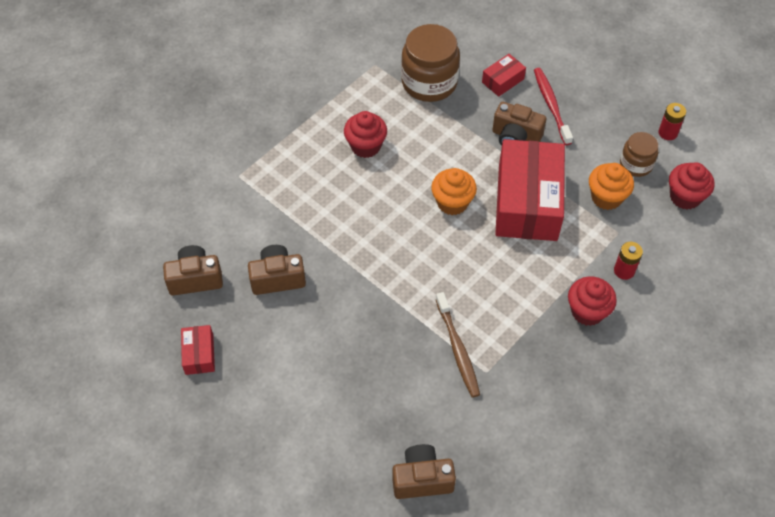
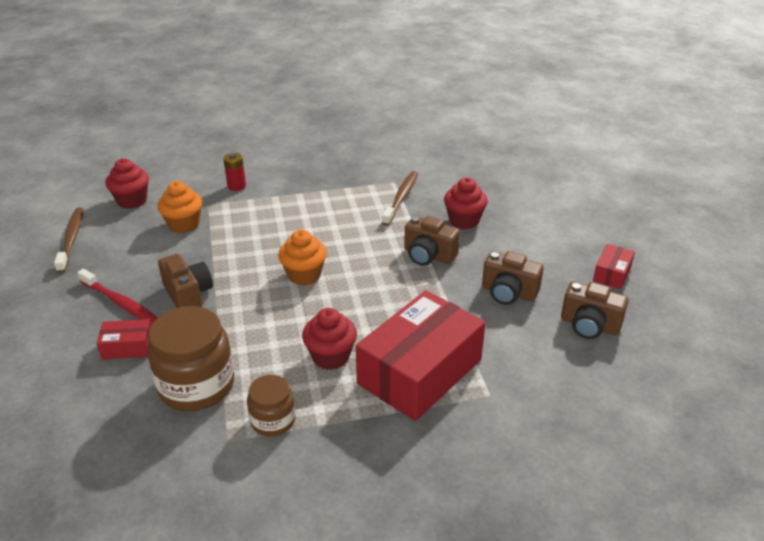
camera: 145 degrees left, 20 degrees down
brown camera [392,444,456,499] -> brown camera moved to [404,216,460,266]
red box [495,139,565,241] -> red box moved to [356,290,486,421]
red toothbrush [534,68,573,145] -> red toothbrush turned 75 degrees counterclockwise [77,269,158,325]
red cupcake [568,277,617,326] -> red cupcake moved to [444,177,488,229]
brown jar [620,132,658,177] -> brown jar moved to [247,375,296,436]
red battery [659,103,686,140] -> brown toothbrush [54,207,84,273]

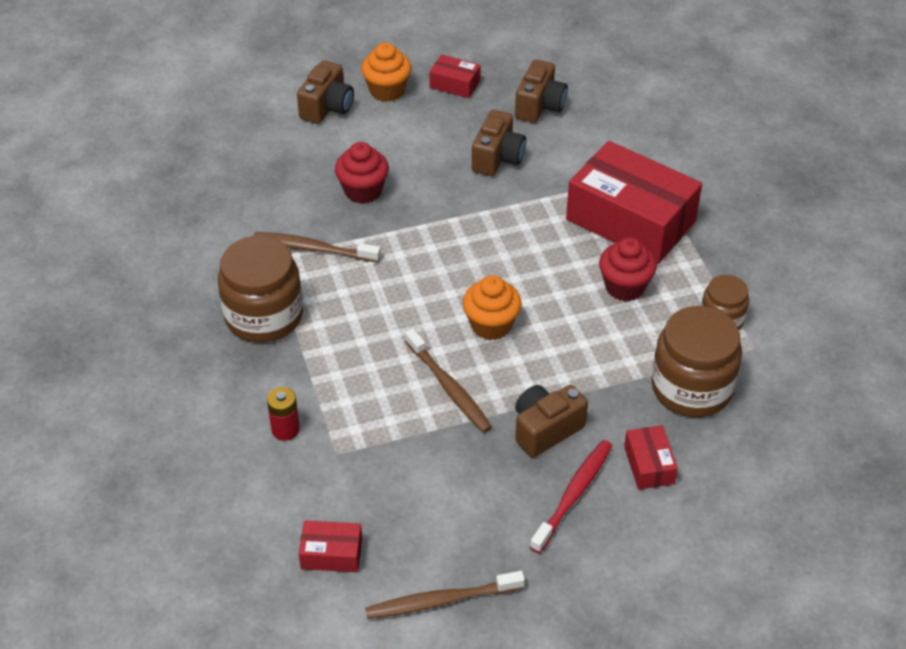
camera: 95 degrees left, 10 degrees up
red cupcake [106,159,149,209] -> red box [299,520,362,572]
orange cupcake [157,181,202,233] -> orange cupcake moved to [361,43,411,102]
brown camera [404,216,460,266] -> brown camera moved to [297,60,354,124]
none -> brown jar [218,236,303,343]
none -> brown toothbrush [405,328,492,433]

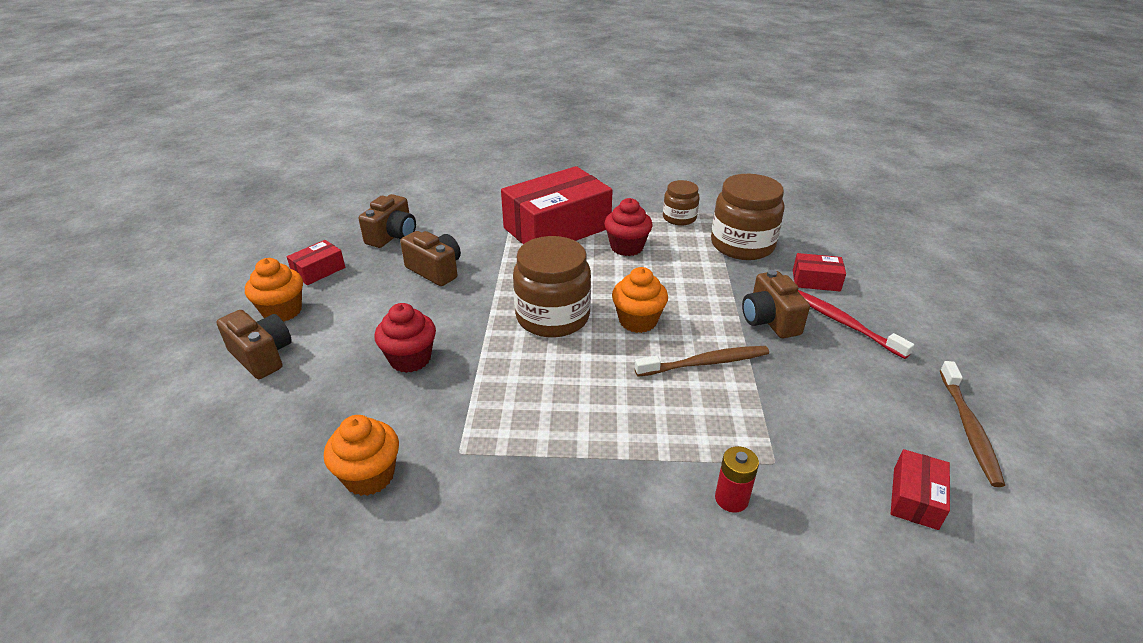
camera: 70 degrees left, 10 degrees down
brown jar [218,236,303,343] -> brown jar moved to [513,236,591,337]
brown toothbrush [253,232,381,262] -> none
brown camera [515,59,568,123] -> brown camera turned 75 degrees clockwise [359,194,416,248]
none -> orange cupcake [324,415,399,496]

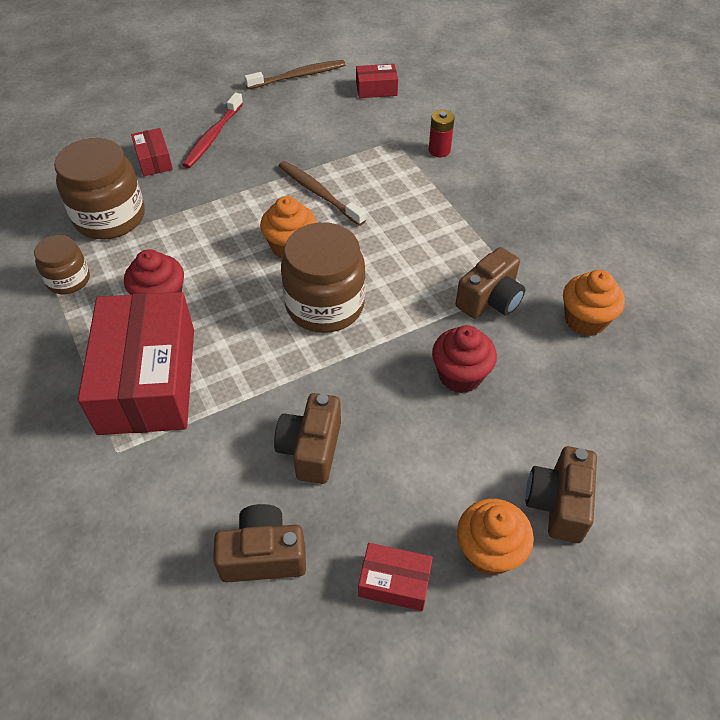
camera: 120 degrees left, 15 degrees up
red box [501,166,613,244] -> red box turned 60 degrees clockwise [78,292,194,435]
brown camera [742,270,810,338] -> brown camera moved to [455,247,525,319]

